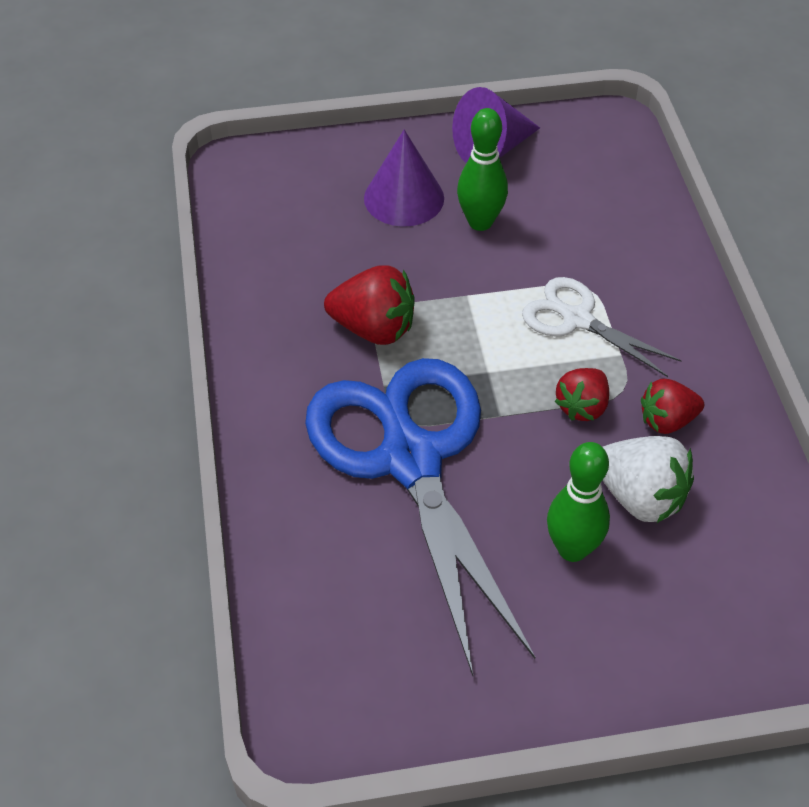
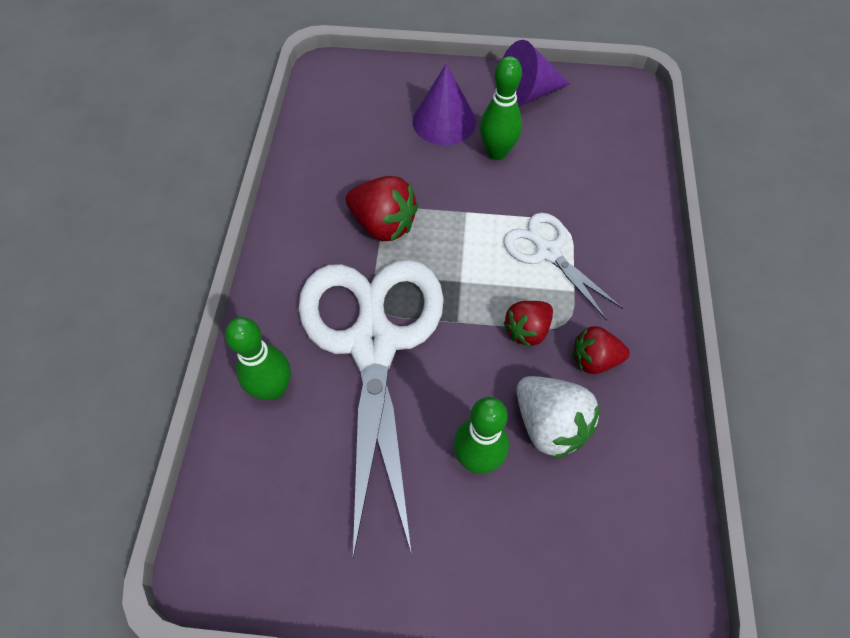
camera: 15 degrees right, 10 degrees up
blue scissors [305,358,535,676] -> white scissors [298,260,444,558]
none -> green bowling pin [225,317,291,400]

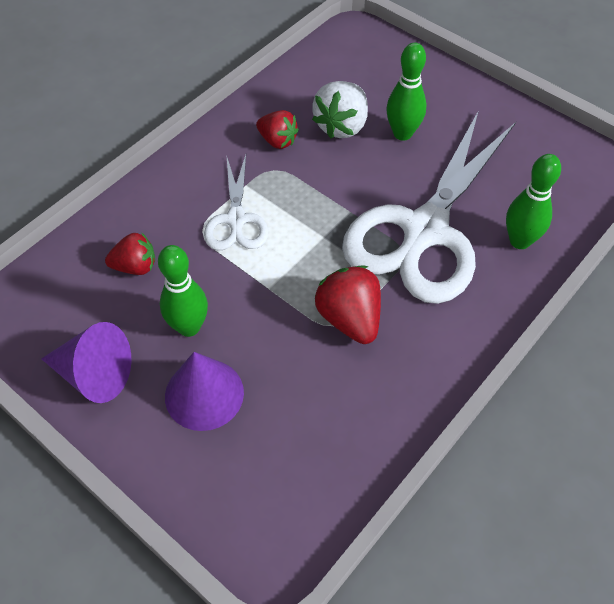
camera: 145 degrees left, 5 degrees down
red strawberry [503,301,553,347] -> red strawberry moved to [105,233,155,275]
white strawberry [517,376,600,459] -> white strawberry turned 150 degrees counterclockwise [312,81,368,138]

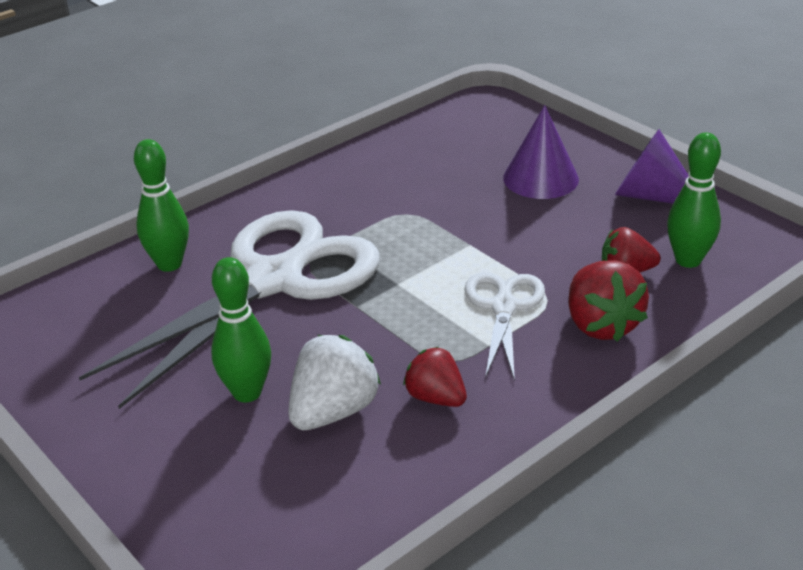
camera: 170 degrees left, 20 degrees down
green bowling pin [158,245,208,337] -> green bowling pin moved to [667,132,721,268]
red strawberry [315,266,381,344] -> red strawberry moved to [568,260,649,342]

